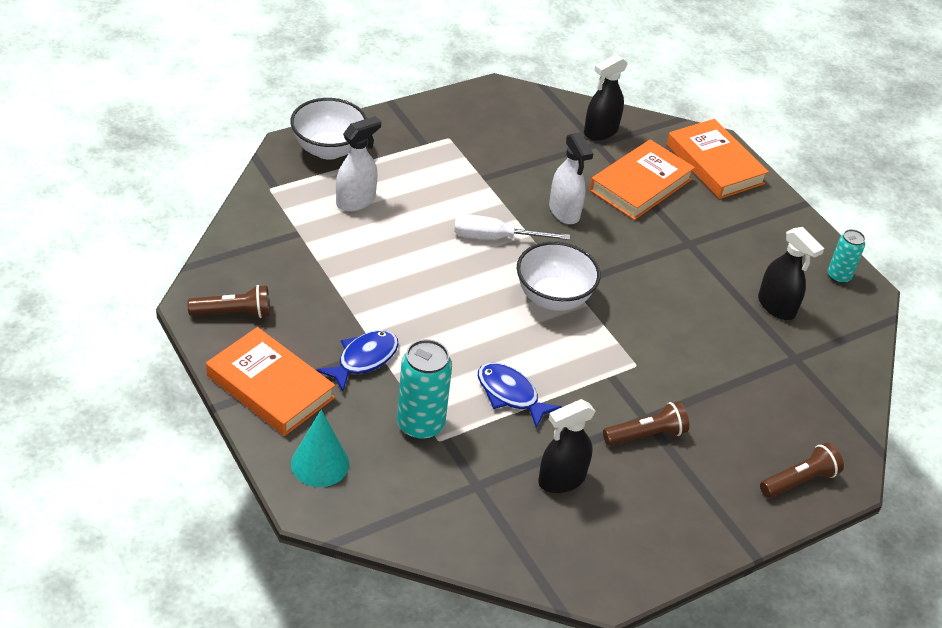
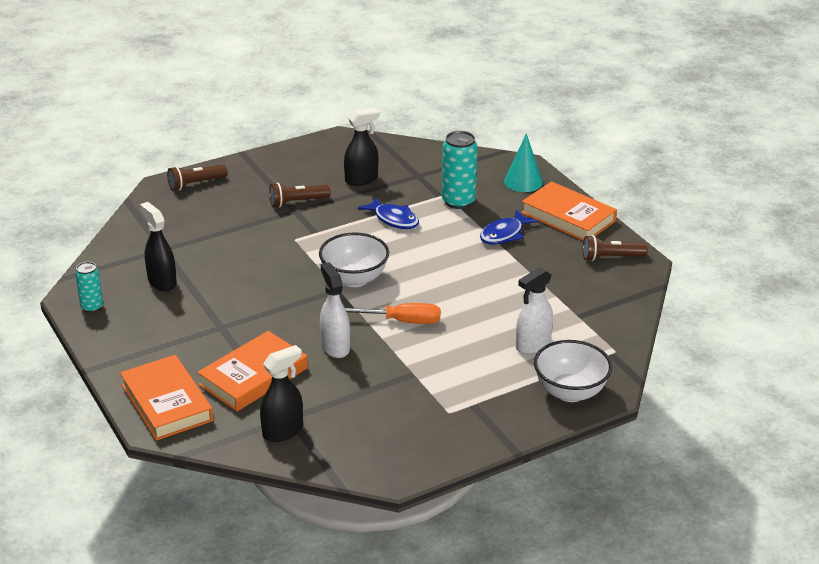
camera: 175 degrees left, 10 degrees down
white screwdriver [454,214,570,240] -> orange screwdriver [345,303,441,324]

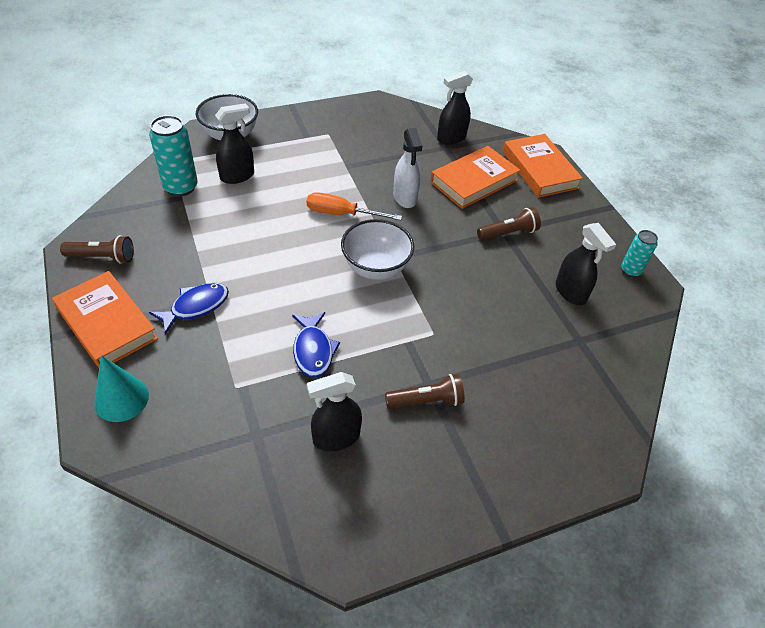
camera: 175 degrees left, 15 degrees up
brown flashlight [167,164,228,191] -> brown flashlight moved to [477,207,541,241]
blue fish [358,197,419,229] -> blue fish turned 150 degrees counterclockwise [292,312,340,378]
turquoise can [442,131,478,209] -> turquoise can moved to [149,115,198,196]
white spray bottle [516,267,553,354] -> black spray bottle [215,103,254,184]

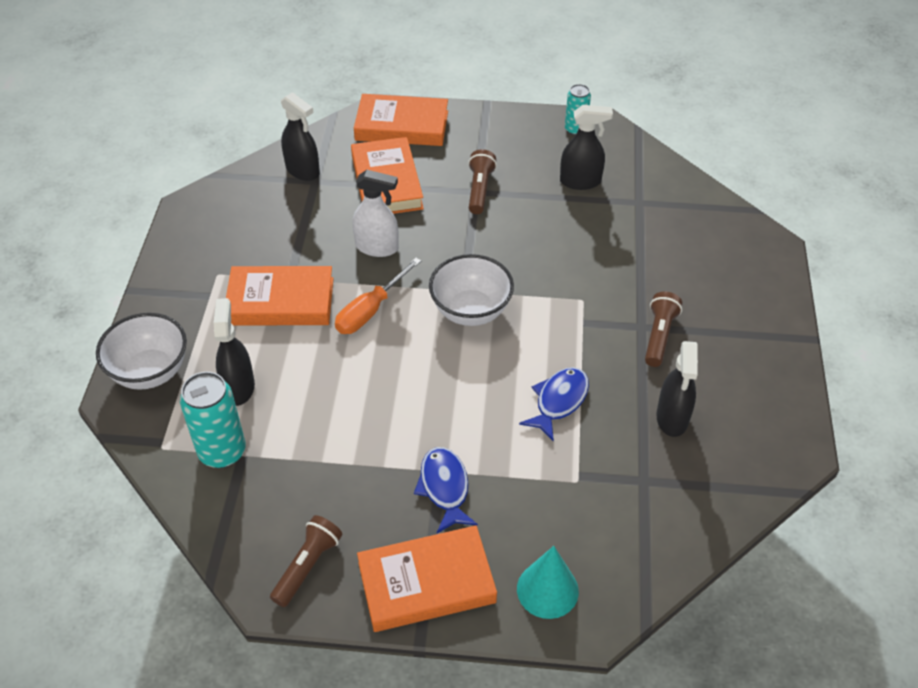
camera: 60 degrees left, 0 degrees up
blue fish [292,312,340,378] -> blue fish turned 75 degrees counterclockwise [519,367,589,442]
black spray bottle [437,71,473,145] -> black spray bottle turned 45 degrees counterclockwise [281,92,320,181]
none -> orange book [226,266,334,326]

